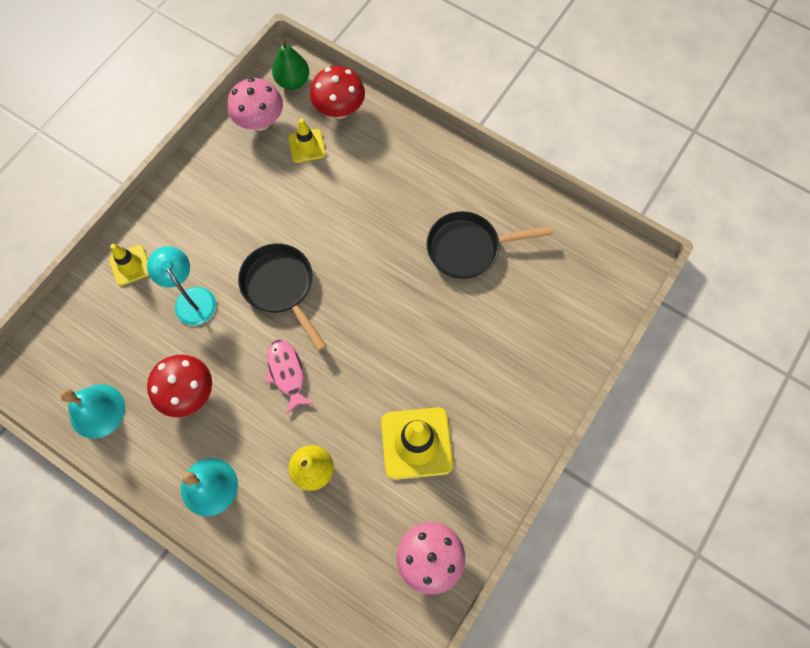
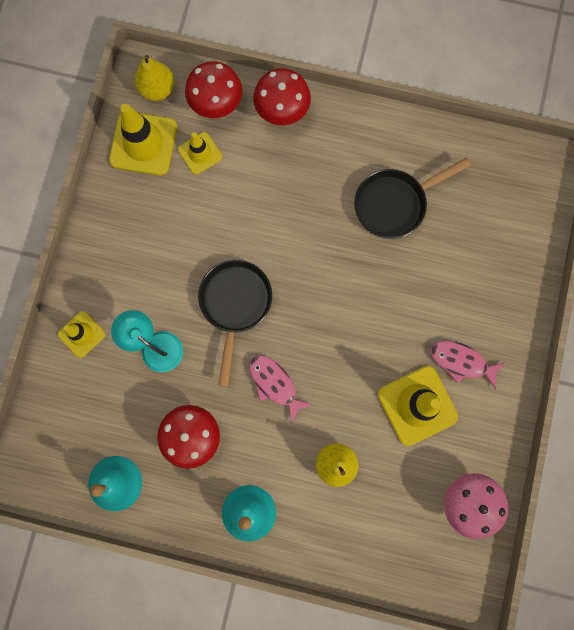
camera: 20 degrees left, 10 degrees up
pink mushroom [227,78,283,131] -> yellow traffic cone [109,104,177,176]
black pan [238,243,327,351] -> black pan turned 60 degrees clockwise [198,260,272,387]
green pear [272,40,309,90] -> yellow pear [135,55,174,101]
none -> red mushroom [253,68,311,125]
none -> pink fish [431,341,505,389]

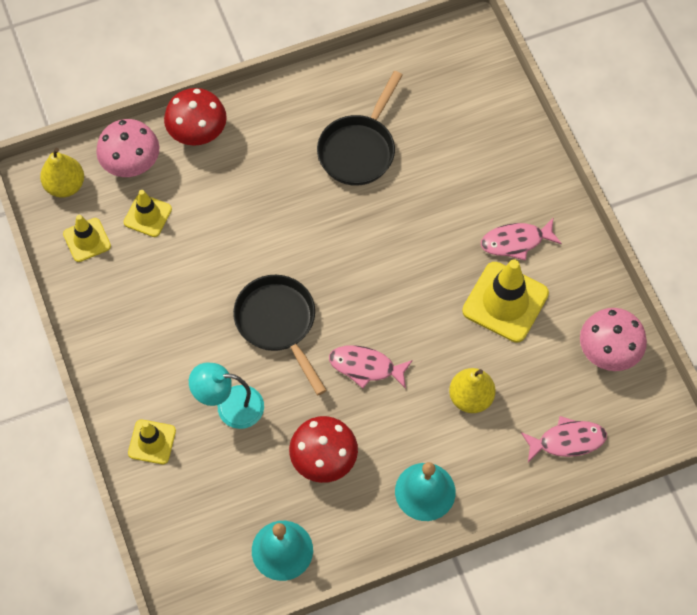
camera: 35 degrees left, 15 degrees down
yellow traffic cone [109,104,177,176] -> yellow traffic cone [63,215,111,262], size x0.58
red mushroom [185,61,243,118] -> pink mushroom [96,119,159,177]
none -> pink fish [521,416,607,462]

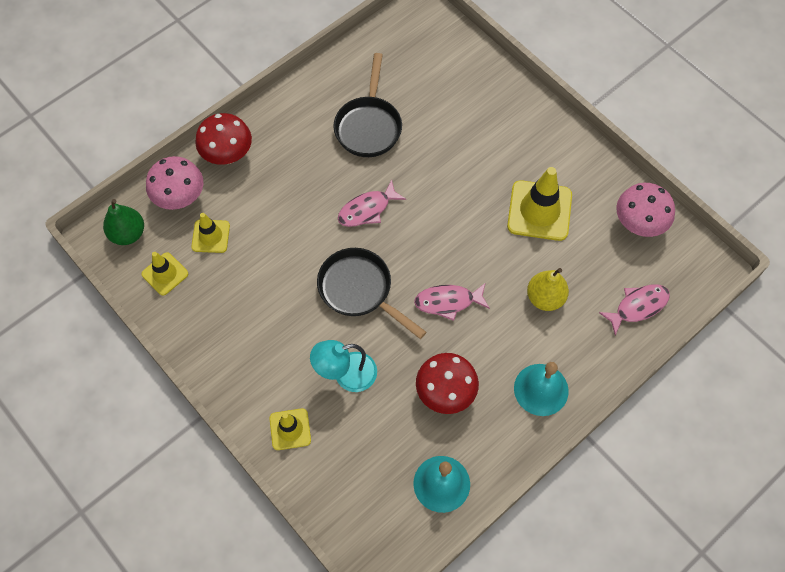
camera: 20 degrees left, 0 degrees up
yellow pear [40,148,84,198] -> green pear [103,199,144,245]
pink fish [481,218,562,261] -> pink fish moved to [338,180,406,227]

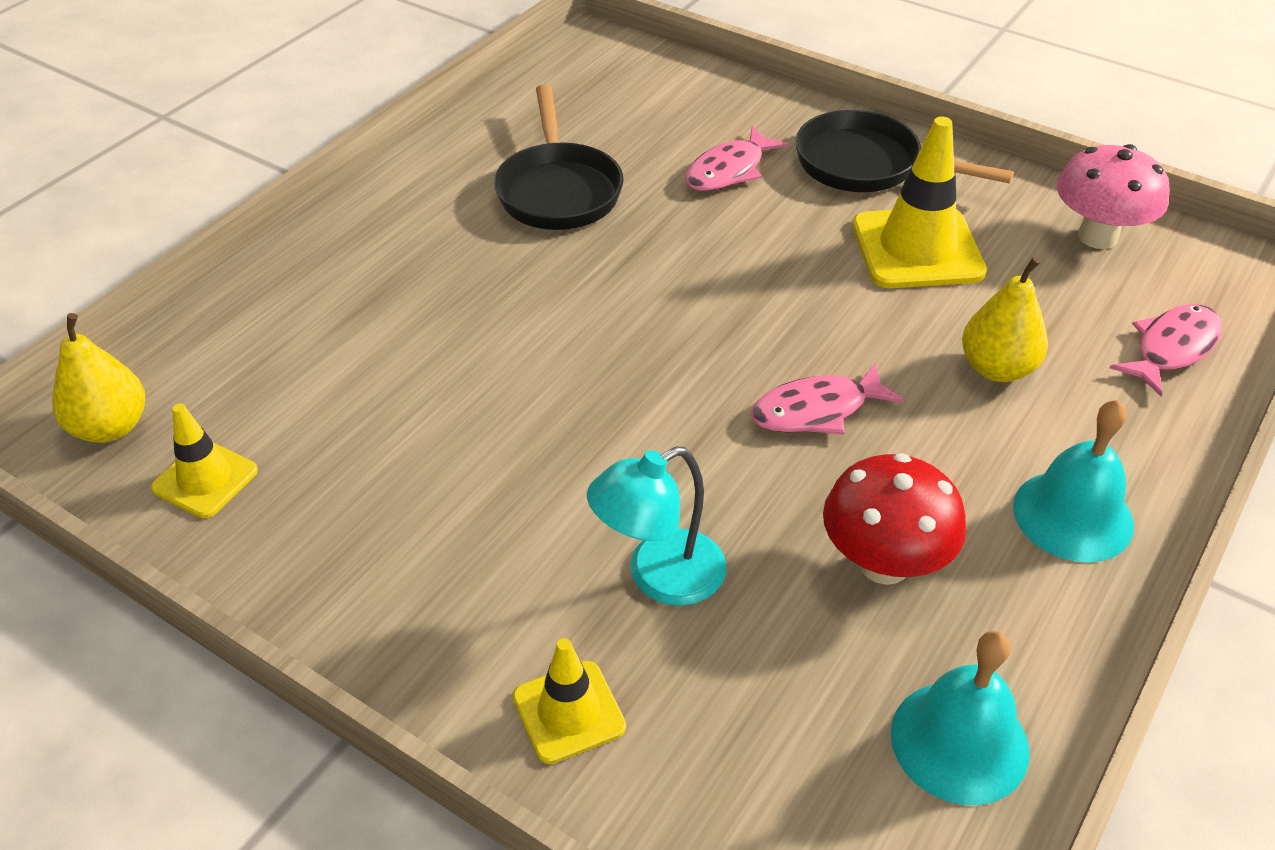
camera: 15 degrees left, 20 degrees down
green pear [103,199,144,245] -> yellow pear [52,313,145,443]
pink mushroom [146,156,203,210] -> none
yellow traffic cone [191,213,230,253] -> none
red mushroom [195,113,252,165] -> none
black pan [317,248,426,339] -> black pan moved to [795,110,1014,192]
pink fish [338,180,406,227] -> pink fish moved to [685,126,789,191]

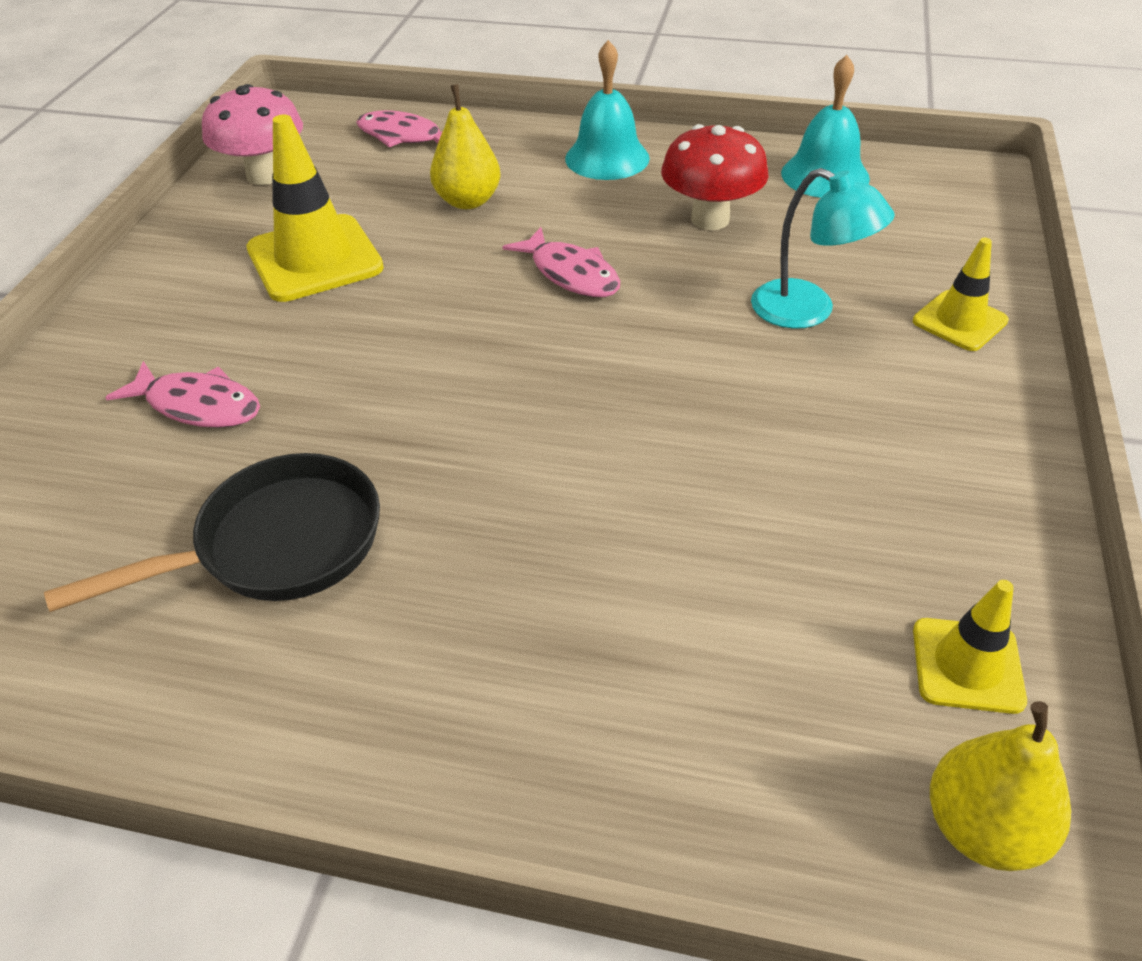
camera: 110 degrees left, 0 degrees up
black pan [795,110,1014,192] -> none

